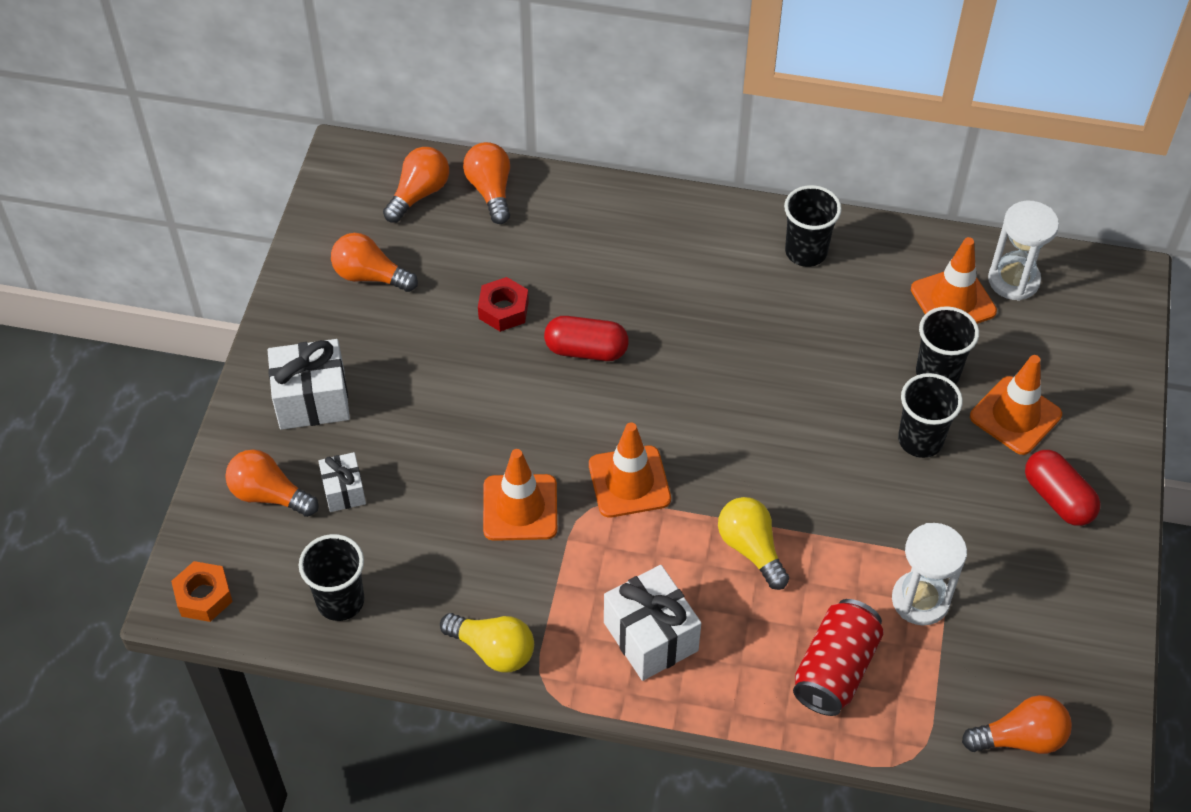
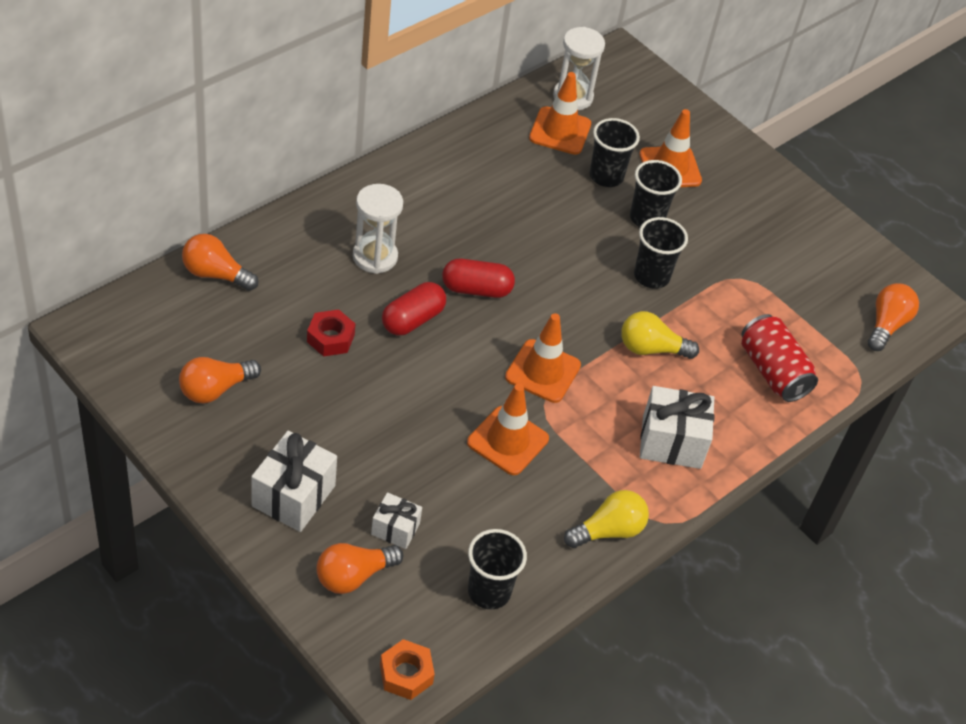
camera: 60 degrees left, 5 degrees down
orange light bulb [383,147,449,223] -> none
black cup [784,185,842,267] -> black cup moved to [634,217,688,289]
white hourglass [892,523,967,625] -> white hourglass moved to [353,184,403,274]
red capsule [1025,450,1101,526] -> red capsule moved to [442,259,515,298]

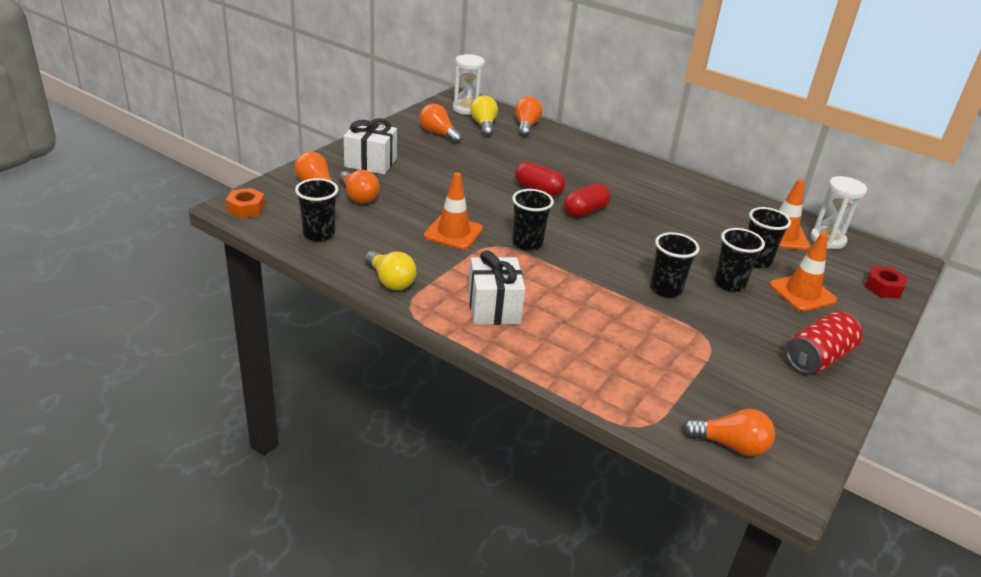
camera: 80 degrees right, 15 degrees down
red nut [307,309,355,357] -> red nut moved to [865,266,908,299]
white hourglass [353,184,403,274] -> white hourglass moved to [453,54,485,115]
white gift [371,492,422,549] -> orange light bulb [339,170,380,204]
red capsule [442,259,515,298] -> red capsule turned 60 degrees clockwise [564,183,611,217]
orange traffic cone [505,313,581,403] -> black cup [512,189,554,251]
yellow light bulb [621,311,699,359] -> yellow light bulb moved to [470,95,498,137]
red can [741,314,818,402] -> red can moved to [786,311,862,374]

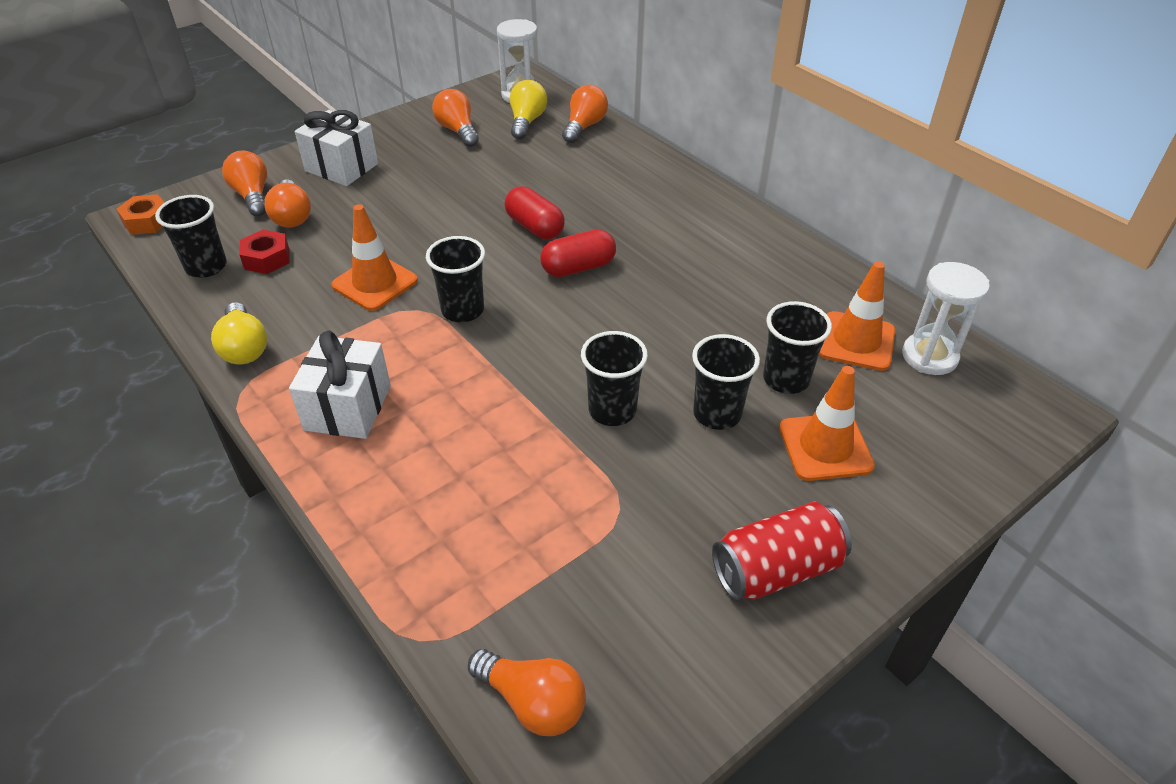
camera: 20 degrees right, 10 degrees up
red nut [865,266,908,299] -> red nut moved to [239,230,290,274]

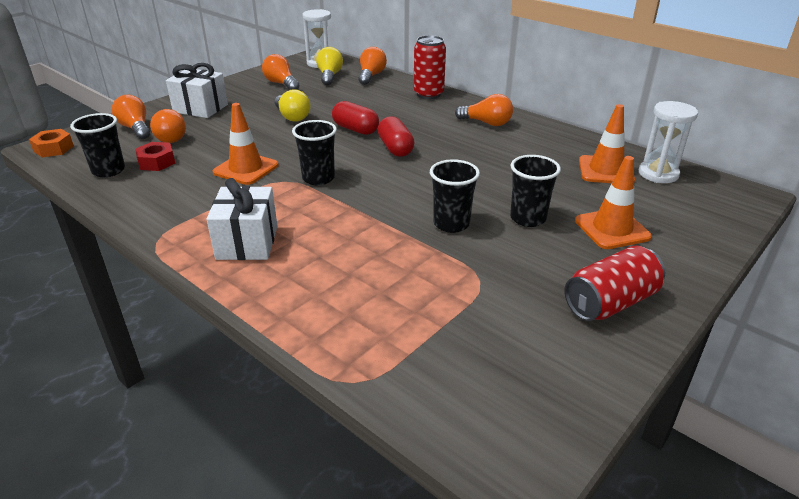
camera: 10 degrees left, 10 degrees down
yellow light bulb [211,302,267,364] -> yellow light bulb moved to [274,89,311,122]
orange light bulb [468,649,586,736] -> orange light bulb moved to [455,94,513,126]
red capsule [540,229,616,277] -> red capsule turned 75 degrees counterclockwise [378,116,414,157]
black cup [763,301,832,394] -> none
none -> red can [414,35,446,99]

